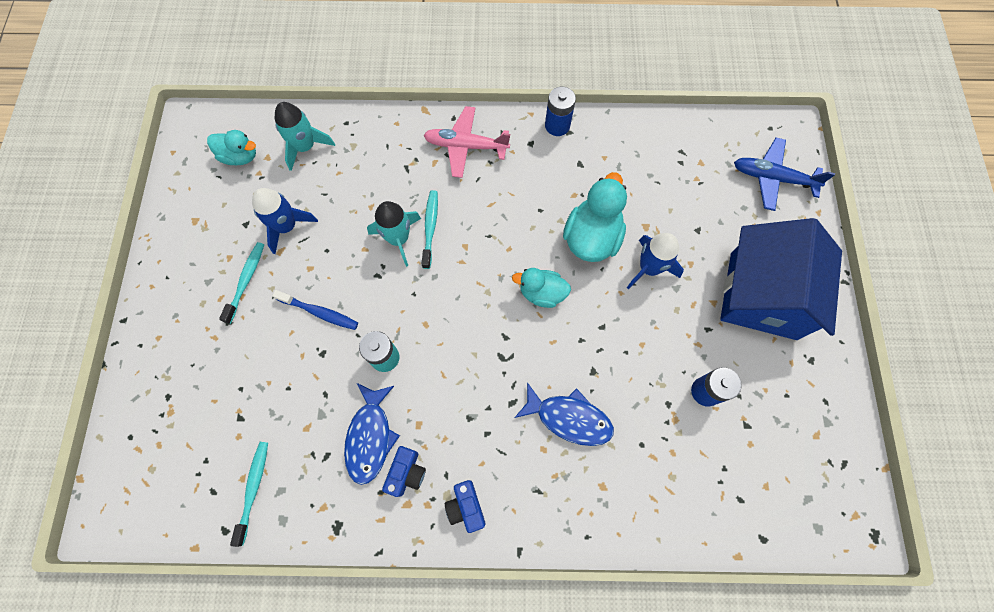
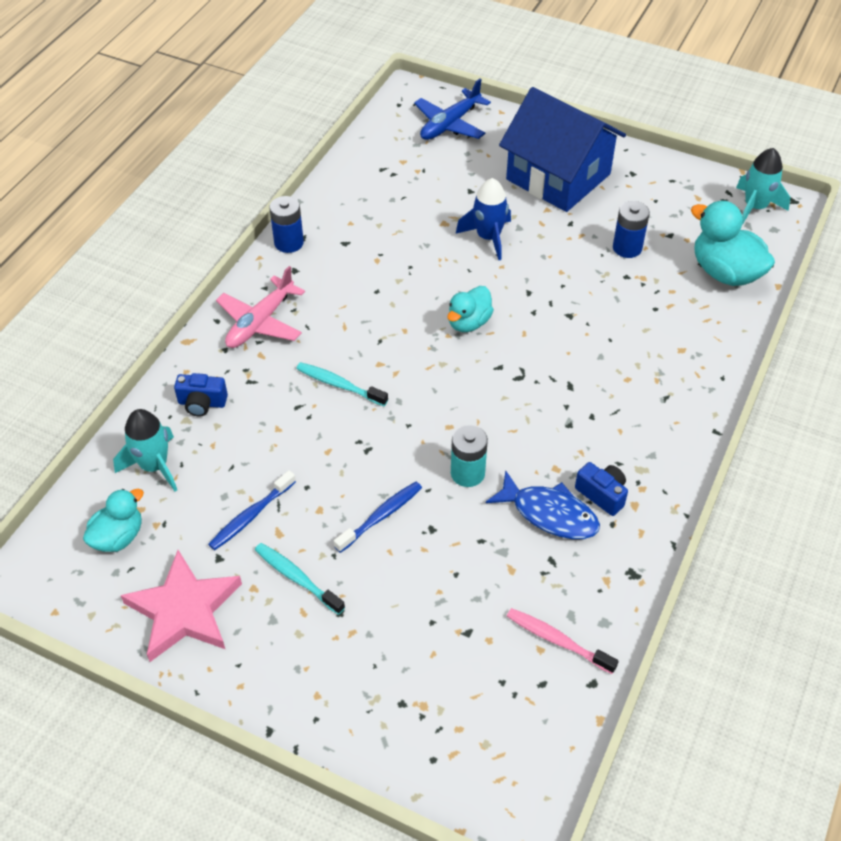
camera: 65 degrees left, 20 degrees down
turquoise toothbrush [230,442,268,547] -> pink toothbrush [507,608,619,674]
blue rocket [252,188,318,254] -> blue toothbrush [208,470,296,550]
turquoise rocket [367,201,421,267] -> turquoise rocket moved to [736,148,790,225]
blue camera [445,480,485,533] -> blue camera moved to [174,373,228,416]
blue fish [514,382,614,446] -> none
turquoise duck [563,172,627,262] -> turquoise duck moved to [691,201,775,286]
none -> pink star [121,550,242,662]

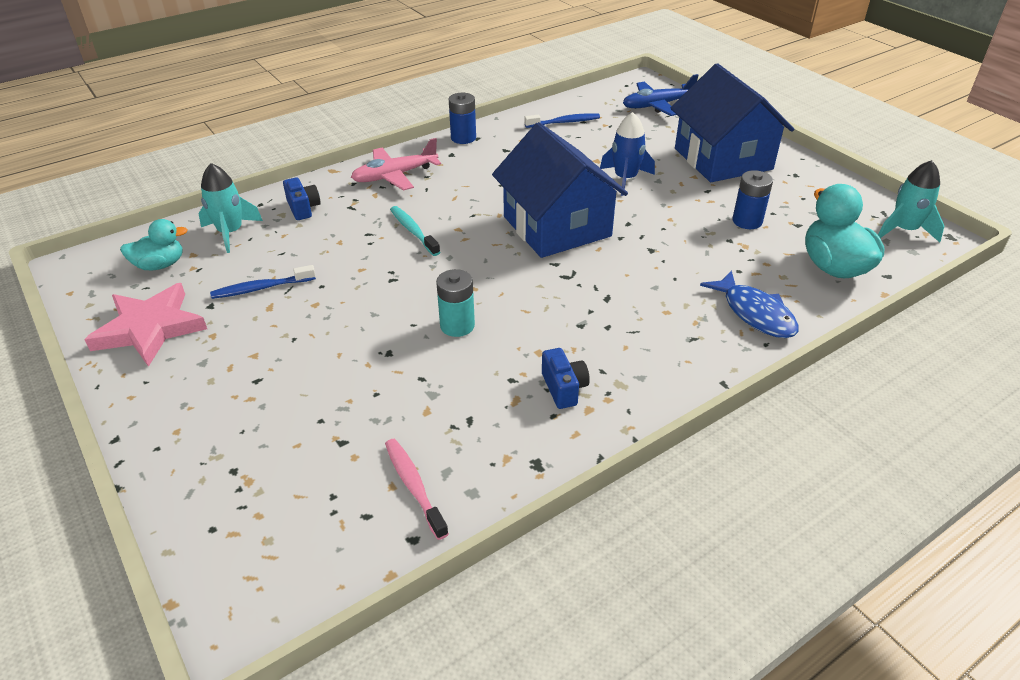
camera: 30 degrees right, 10 degrees down
blue camera [174,373,228,416] -> blue camera turned 150 degrees counterclockwise [283,177,320,220]
turquoise toothbrush [255,543,345,615] -> none
blue toothbrush [334,482,422,553] -> blue toothbrush moved to [524,113,600,128]
turquoise duck [447,286,494,332] -> blue house [492,122,628,258]
blue fish [486,470,600,539] -> blue fish moved to [700,270,799,338]

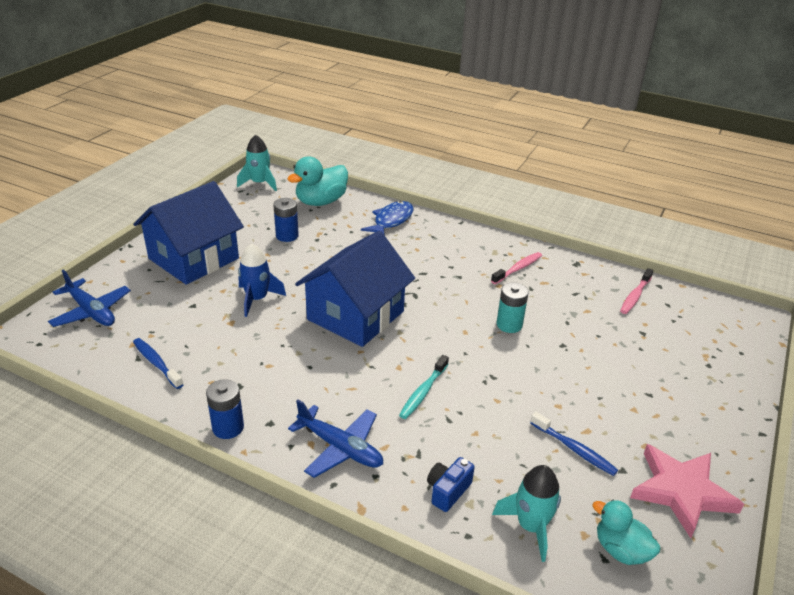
camera: 120 degrees left, 5 degrees down
pink plane [351,138,441,191] -> blue plane [288,400,383,478]
blue camera [542,348,590,409] -> pink toothbrush [491,252,542,284]

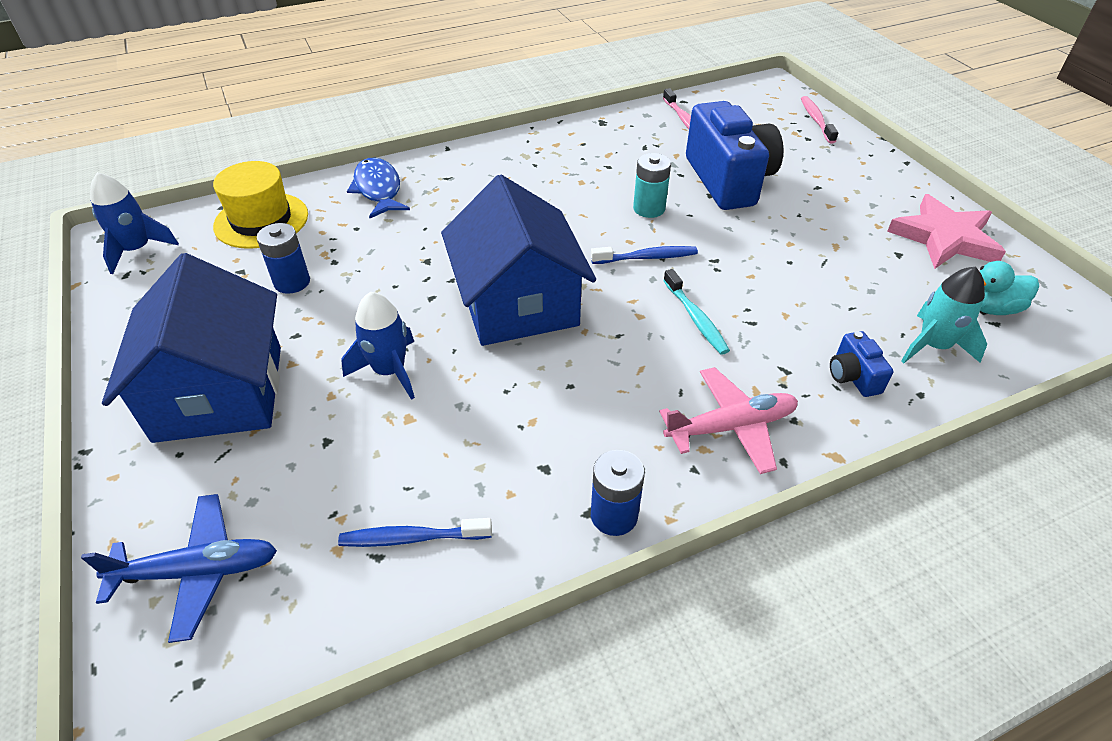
camera: 50 degrees left, 10 degrees up
turquoise rocket [237,135,277,191] -> blue rocket [90,172,179,274]
turquoise duck [287,157,348,206] -> yellow hat [213,161,308,249]
blue plane [288,400,383,478] -> pink plane [659,367,798,474]
pink toothbrush [491,252,542,284] -> pink toothbrush moved to [801,96,838,144]
blue toothbrush [530,412,618,476] -> blue toothbrush moved to [591,246,698,264]
none -> blue camera [686,101,783,210]

